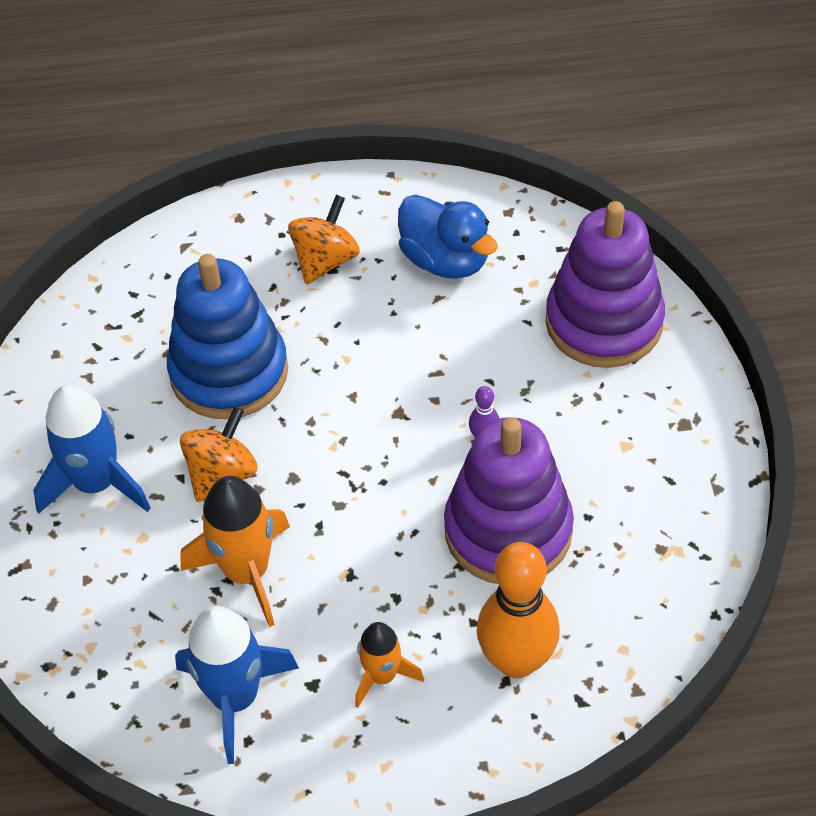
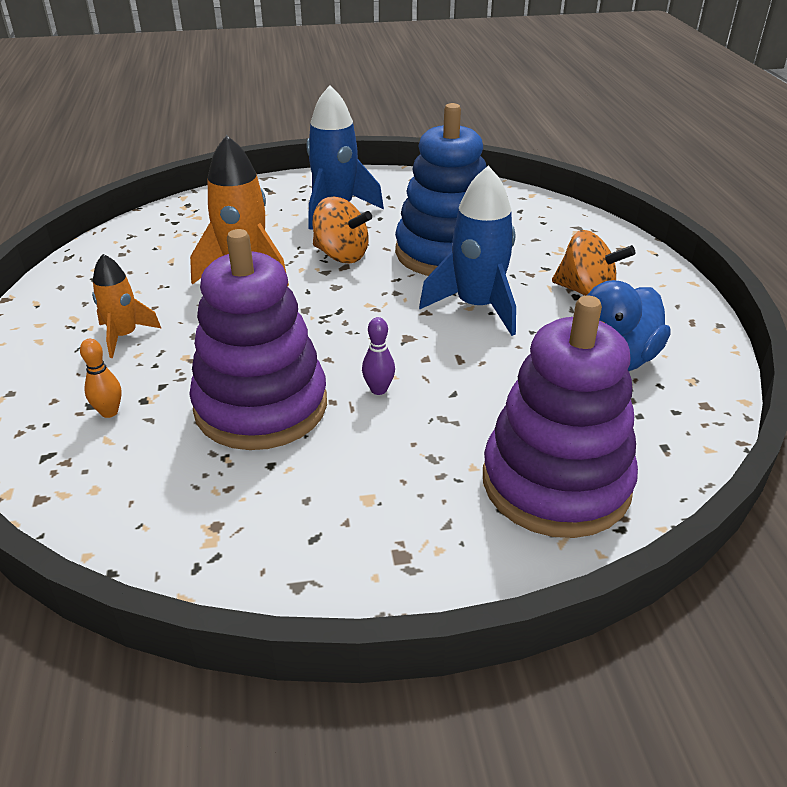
camera: 85 degrees right, 15 degrees down
blue rocket [175,606,299,764] -> blue rocket moved to [419,165,516,336]
orange bowling pin [477,542,560,678] -> orange bowling pin [80,339,122,418], size x0.42

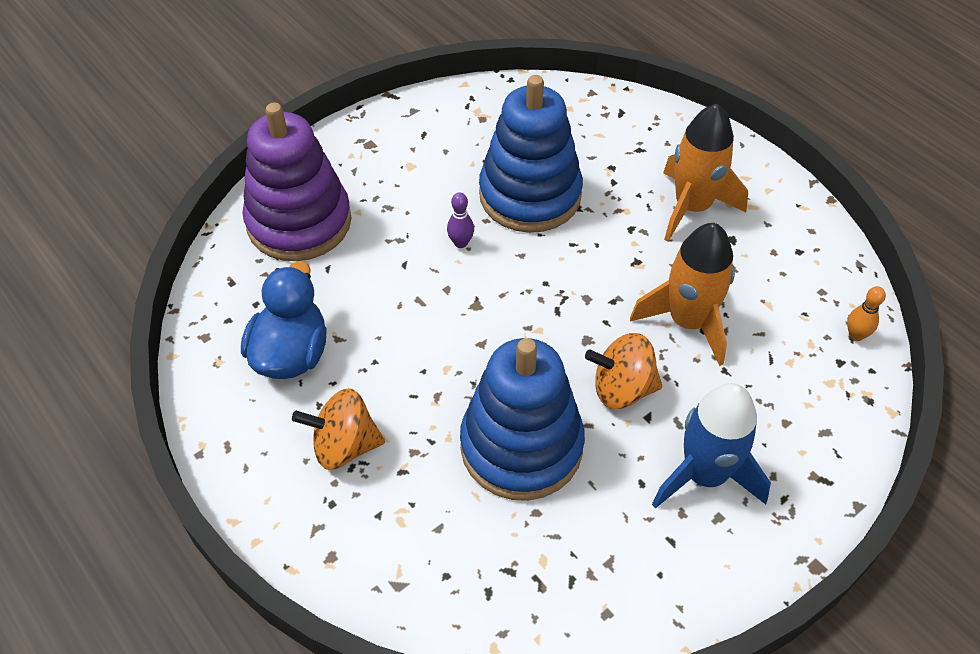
camera: 150 degrees right, 15 degrees up
orange bowling pin [80,339,122,418] -> orange bowling pin moved to [847,286,886,341]
orange rocket [92,254,161,358] -> orange rocket [663,104,748,241], size x1.67
purple stacking toy [189,229,327,450] -> blue stacking toy [479,75,583,233]
blue rocket [419,165,516,336] -> none

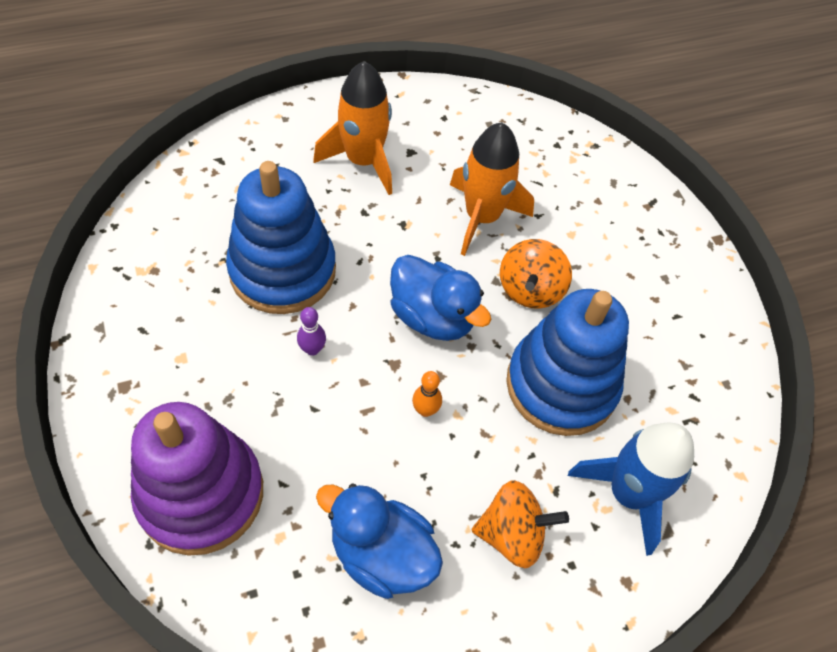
camera: 75 degrees left, 5 degrees up
orange spinning top [292,388,385,470] -> orange spinning top turned 105 degrees counterclockwise [471,480,569,568]
blue rocket [652,383,771,509] -> blue rocket moved to [568,422,694,556]
orange bowling pin [847,286,886,341] -> orange bowling pin moved to [412,371,442,417]
none -> blue duck [390,255,491,341]

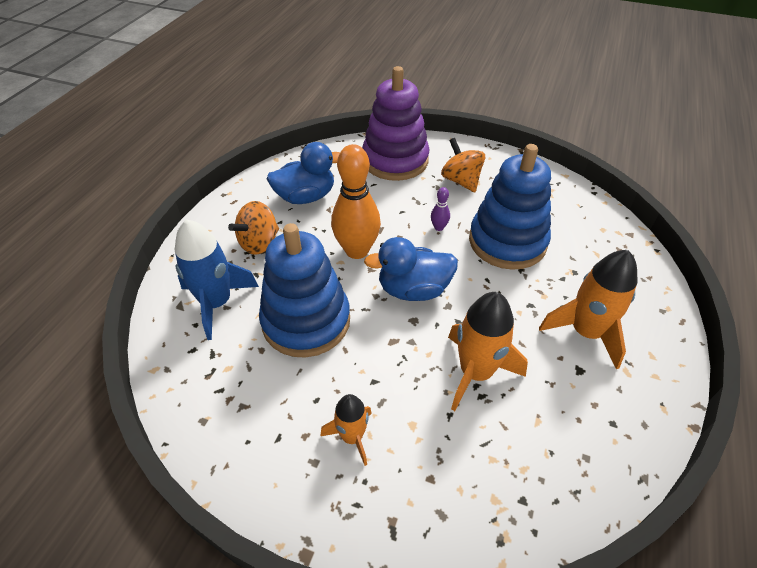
camera: 135 degrees right, 10 degrees down
orange bowling pin [412,371,442,417] -> orange bowling pin [331,144,381,259], size x2.36
orange spinning top [500,239,572,309] -> orange spinning top moved to [441,138,485,192]
none -> orange rocket [320,394,372,466]

